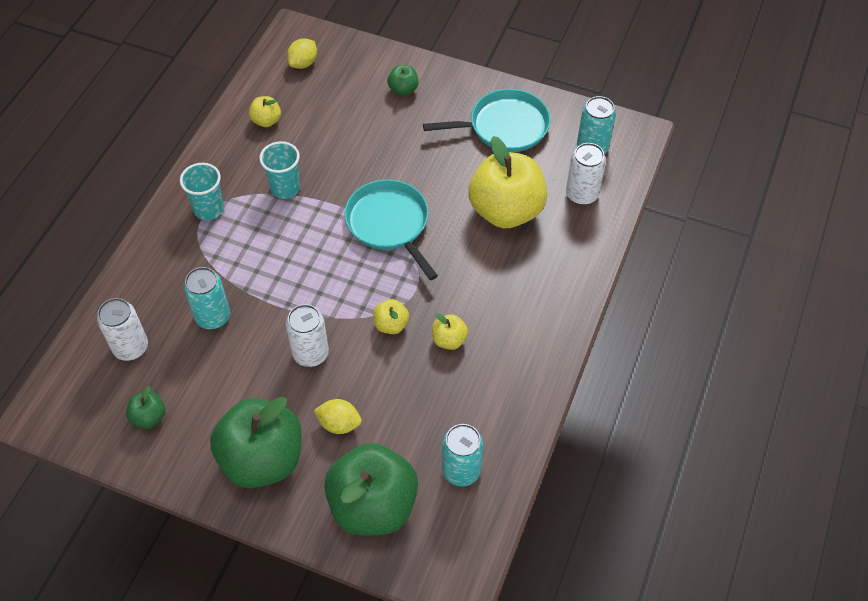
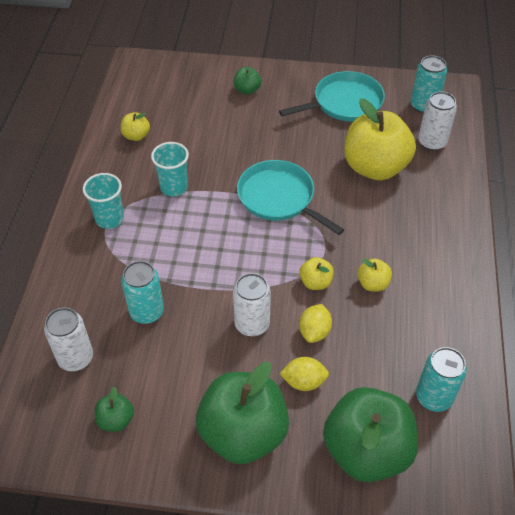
camera: 15 degrees left, 5 degrees down
yellow lemon [287,38,317,69] -> yellow lemon moved to [299,304,332,343]

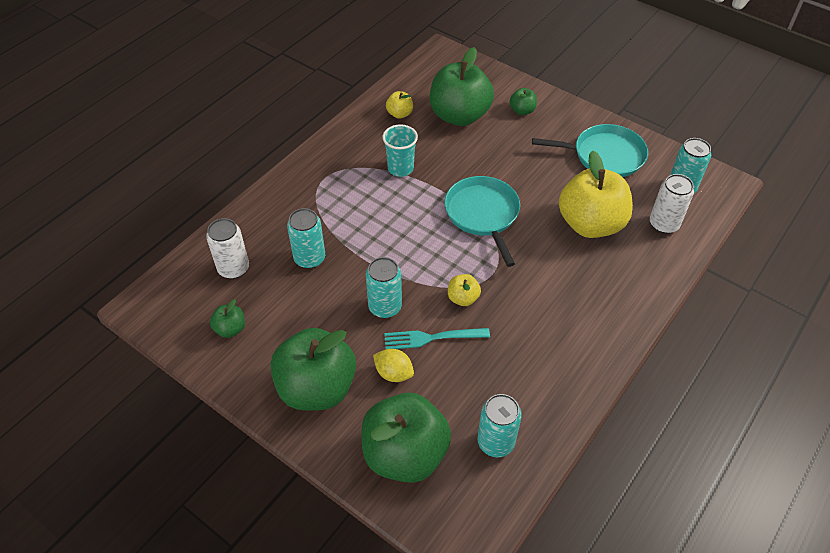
camera: 30 degrees right, 0 degrees up
turquoise cup [83,173,124,229] -> none
white can [233,273,271,336] -> turquoise can [366,257,402,318]
yellow lemon [299,304,332,343] -> turquoise fork [384,328,490,349]
yellow apple [357,259,392,291] -> none
none -> green apple [430,47,494,126]

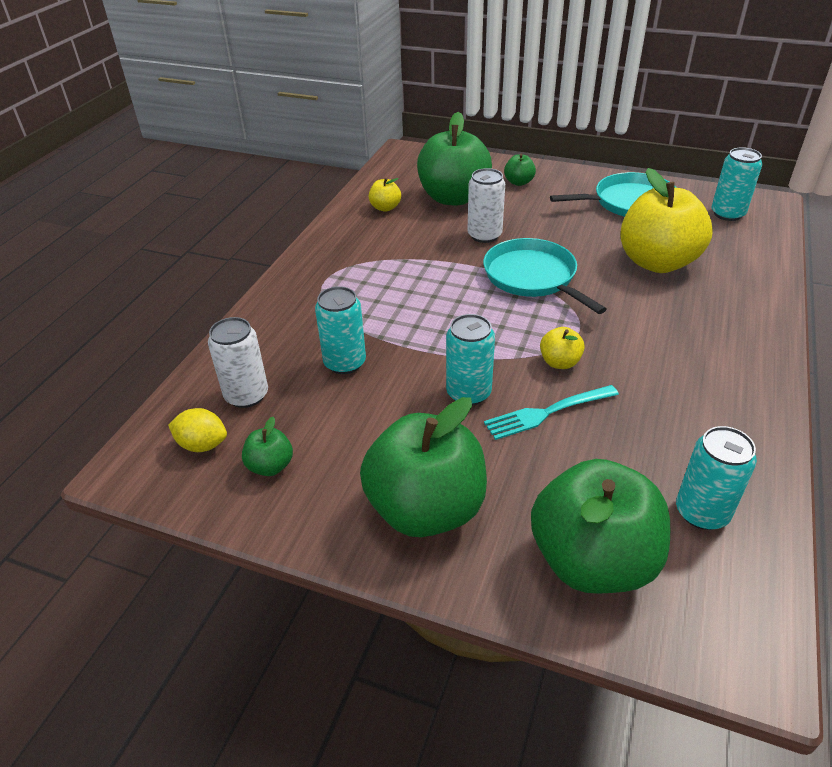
camera: 15 degrees left, 10 degrees down
yellow lemon [373,349,414,382] -> yellow lemon moved to [168,408,227,452]
turquoise cup [382,124,418,177] -> none
white can [650,174,694,234] -> white can moved to [467,168,505,243]

